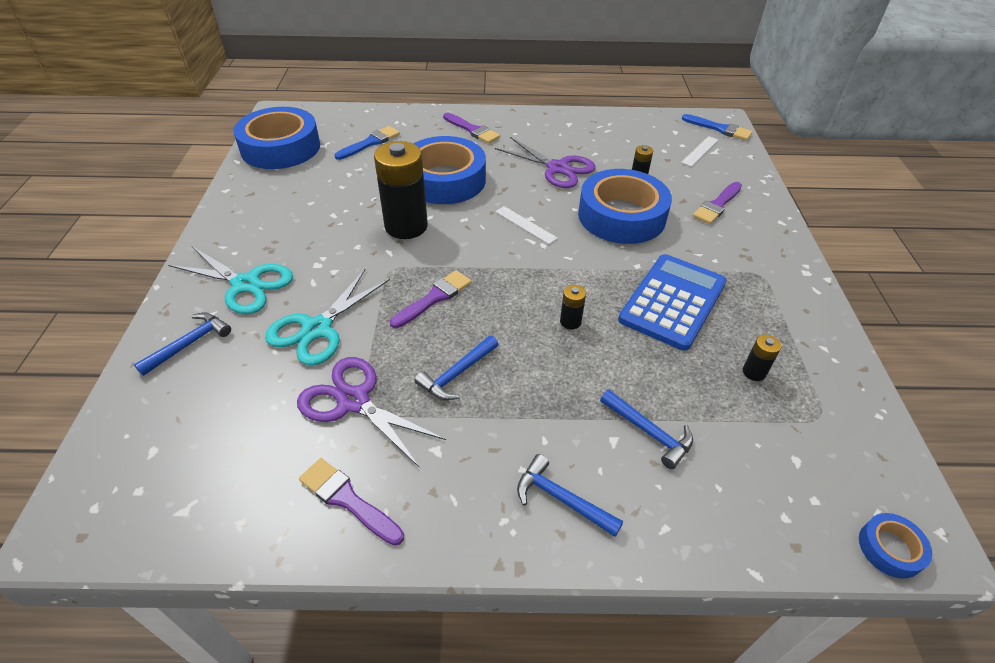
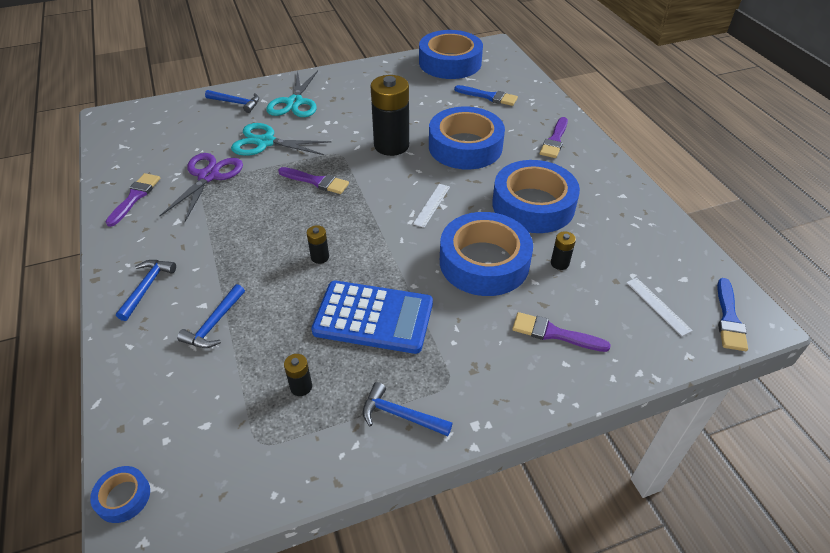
camera: 70 degrees right, 0 degrees up
blue hammer [415,335,499,400] -> blue hammer moved to [363,382,453,436]
purple scissors [495,137,596,188] -> blue tape [492,160,580,233]
white ruler [681,136,718,167] -> white ruler turned 45 degrees clockwise [626,278,693,336]

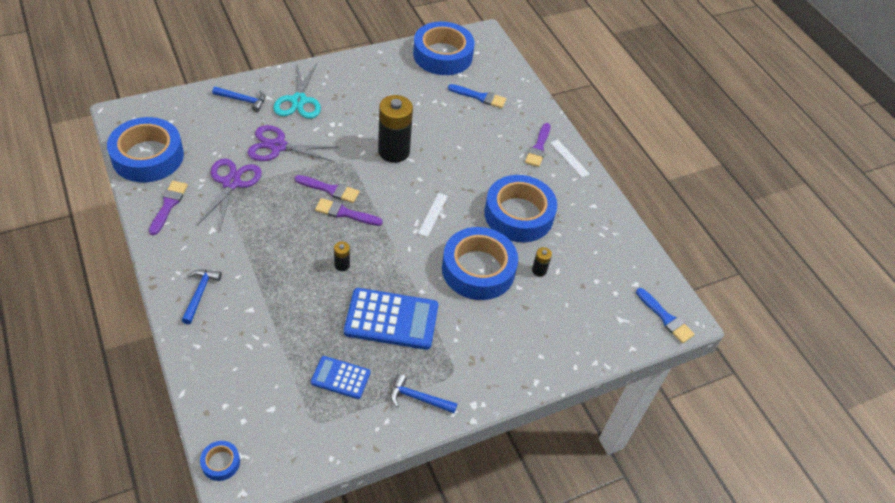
camera: 10 degrees left, 5 degrees up
blue hammer [177,284,245,348] -> none
turquoise scissors [231,123,331,156] -> purple scissors [247,125,339,162]
black battery [284,354,312,396] -> blue calculator [311,356,370,399]
blue tape [429,107,505,169] -> blue tape moved to [107,117,184,183]
purple brush [512,312,611,352] -> purple brush moved to [315,198,383,226]
white ruler [626,278,693,336] -> white ruler moved to [550,139,590,178]
blue brush [717,278,748,351] -> blue brush turned 45 degrees counterclockwise [636,288,695,343]

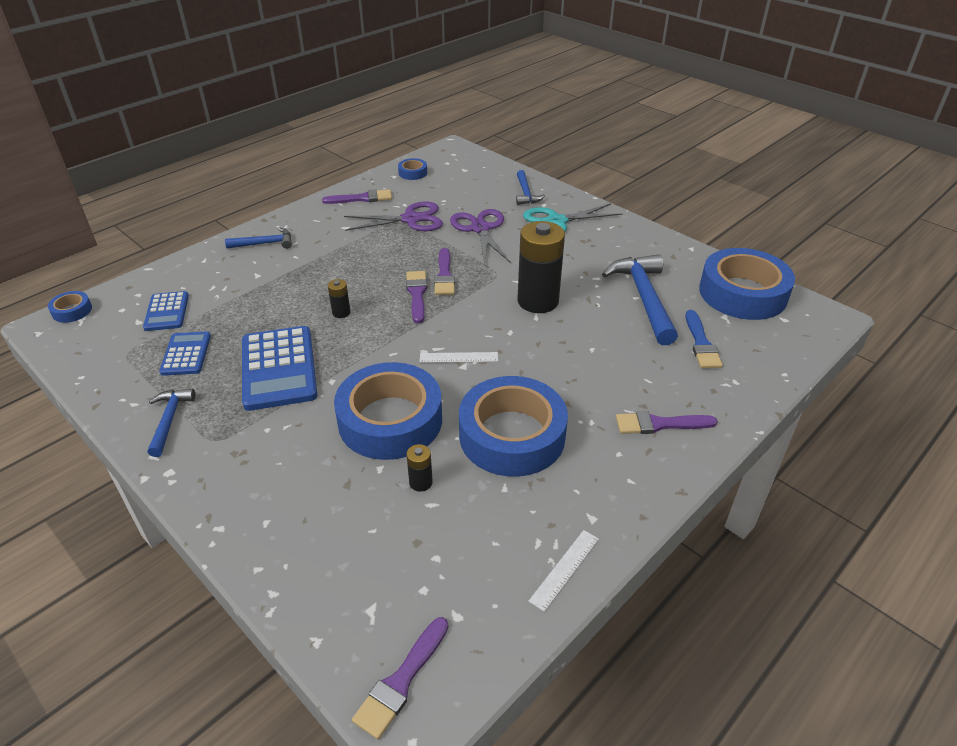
camera: 75 degrees right, 10 degrees down
blue tape [107,117,184,183] -> blue tape [398,158,427,180], size x0.42
white ruler [550,139,590,178] -> white ruler moved to [528,530,599,612]
blue brush [636,288,695,343] -> purple brush [352,617,449,739]
none -> blue calculator [143,291,189,331]
none -> blue hammer [602,254,678,345]

